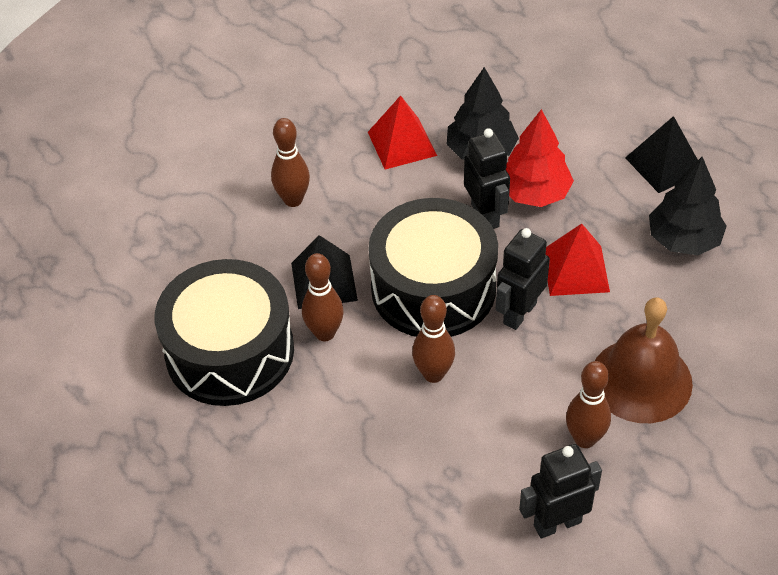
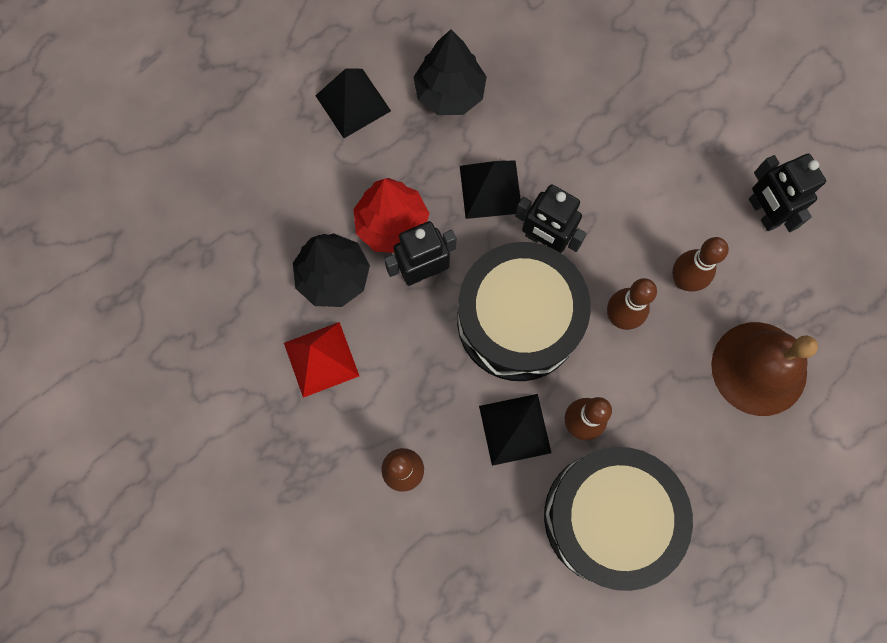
camera: 95 degrees left, 25 degrees up
red pyramid [546,224,610,296] -> black pyramid [460,160,521,219]
brown bowling pin [566,361,611,448] -> brown bowling pin moved to [672,237,729,292]
brown bell [595,297,693,423] -> brown bell moved to [711,322,818,416]

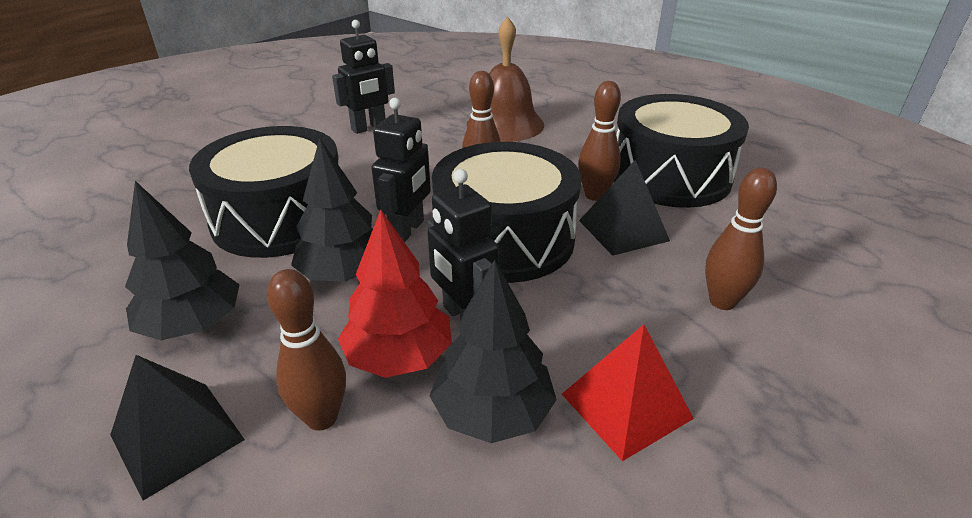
camera: 100 degrees left, 40 degrees down
black pyramid [460,160,521,219] -> black tree [291,138,373,282]
brown bowling pin [672,237,729,292] -> brown bowling pin moved to [267,269,346,431]
none -> black drum [189,126,338,258]

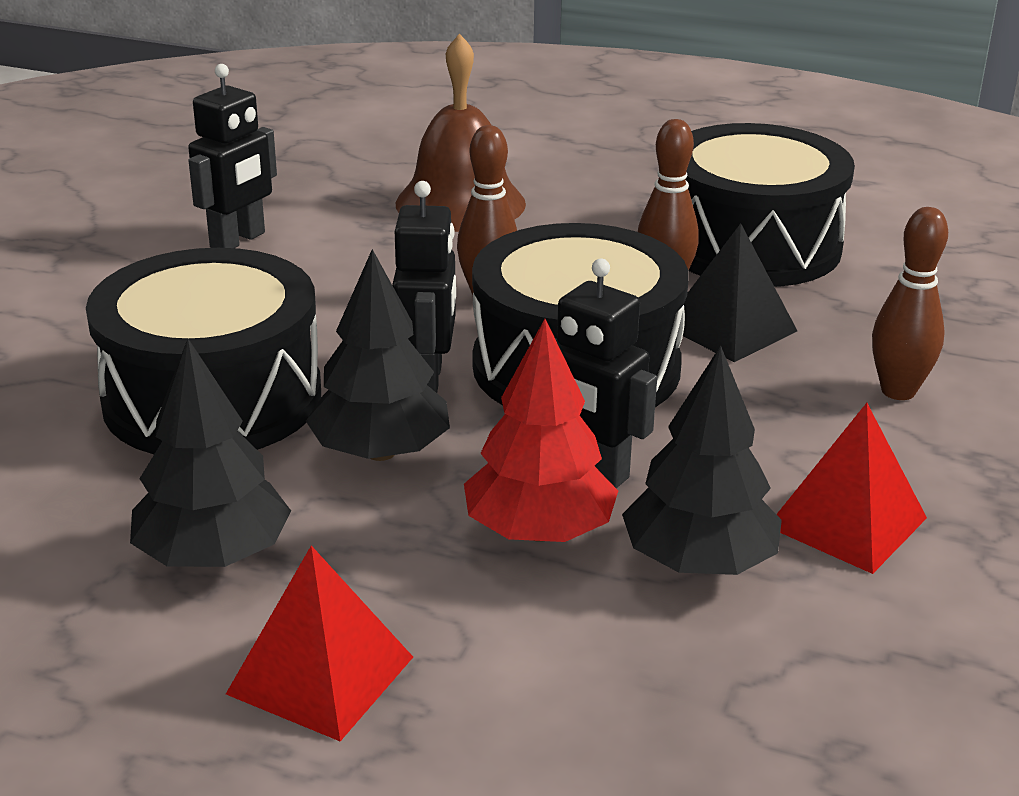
camera: 20 degrees left, 5 degrees down
black pyramid [110,355,245,501] -> red pyramid [226,545,413,741]
brown bowling pin [267,269,346,431] -> none

